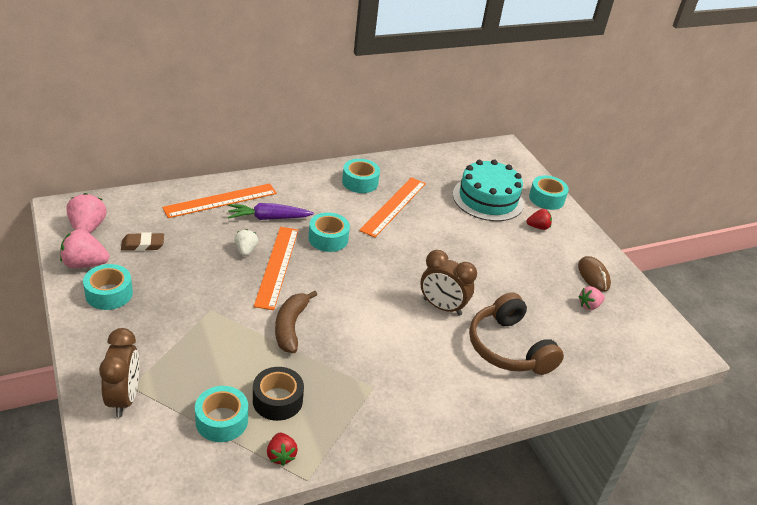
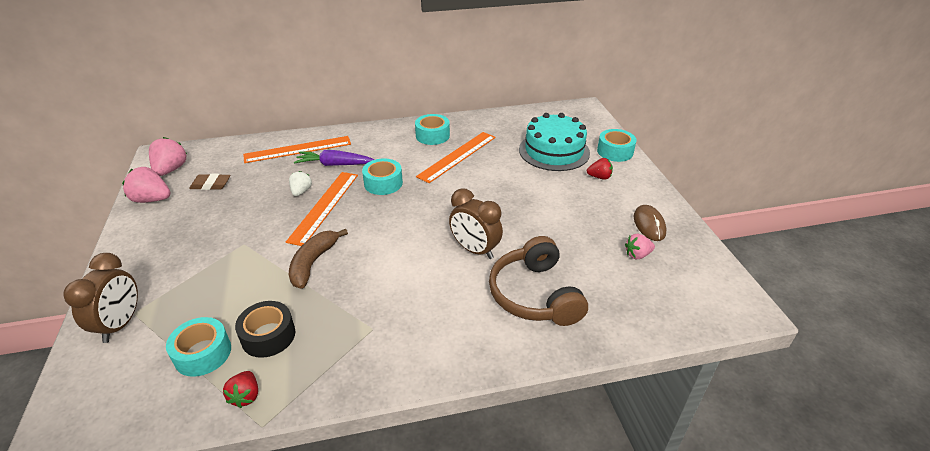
camera: 15 degrees right, 0 degrees up
turquoise tape [83,264,133,310] -> none

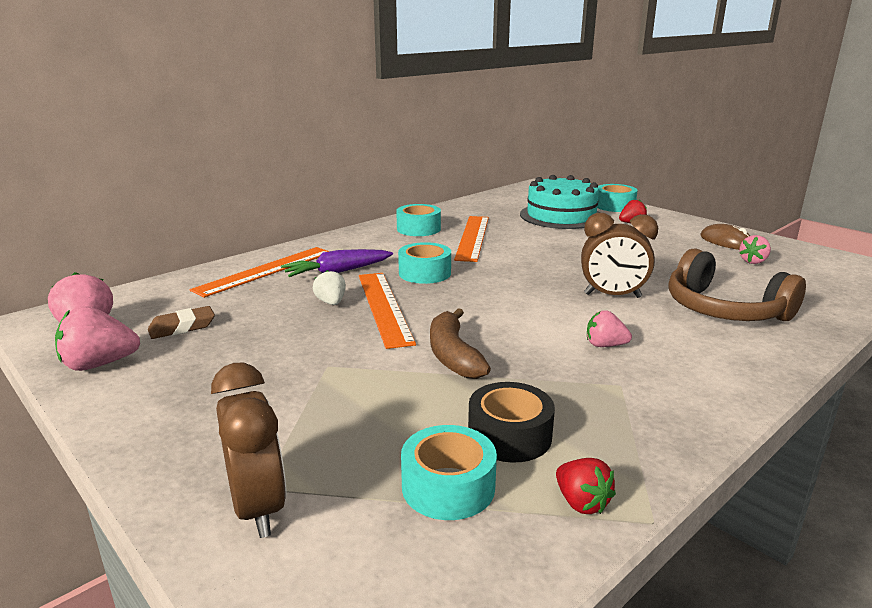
camera: 30 degrees left, 15 degrees down
none -> pink strawberry [587,310,632,347]

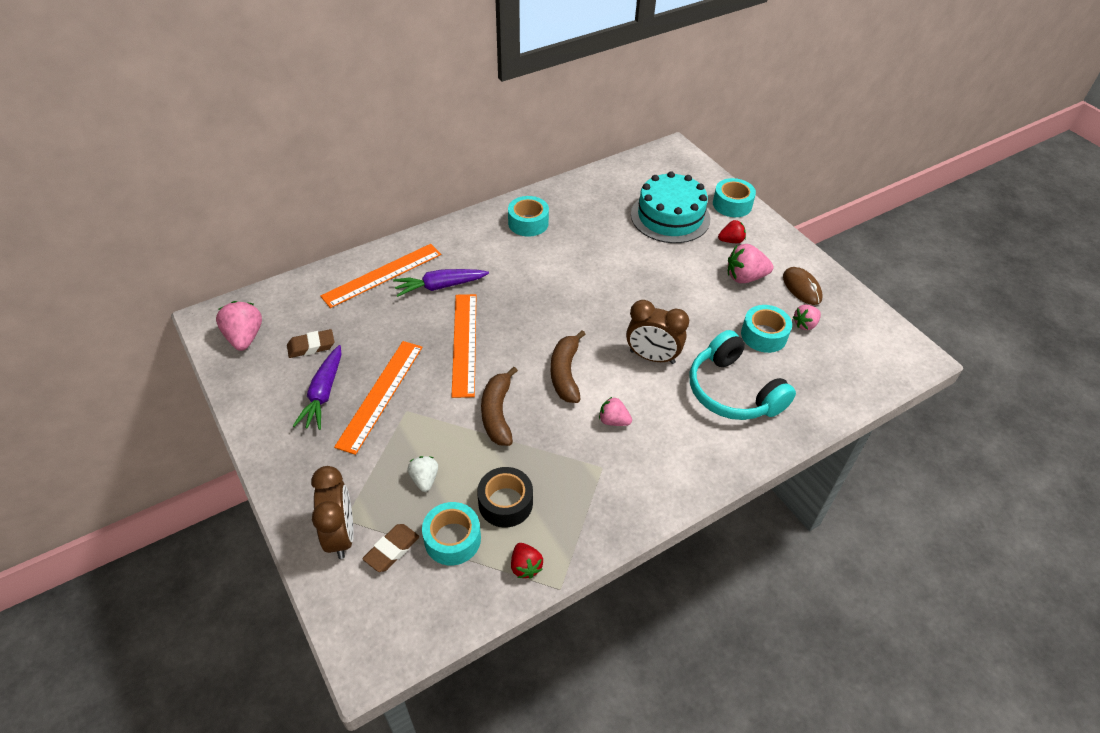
camera: 10 degrees right, 25 degrees up
pink strawberry [55,306,140,371] -> pink strawberry moved to [728,244,773,283]
white strawberry [313,270,346,305] -> white strawberry moved to [407,456,438,492]
turquoise tape [398,242,451,284] -> turquoise tape moved to [741,305,792,353]
orange ruler [454,216,489,262] -> orange ruler moved to [334,341,423,455]
brown headphones [668,248,806,321] -> turquoise headphones [690,330,796,420]
none -> purple carrot [293,345,342,430]
none -> brown eraser [362,524,419,572]
none -> brown banana [551,330,586,403]

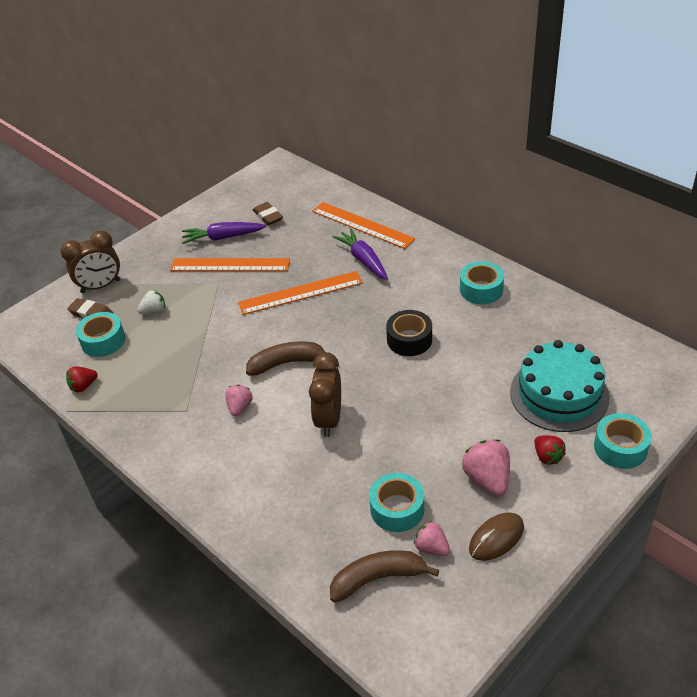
camera: 80 degrees right, 5 degrees down
pink strawberry [216,301,262,351] -> none
black tape [477,467,533,528] -> black tape moved to [386,310,432,356]
brown banana [481,367,518,446] -> brown banana moved to [330,550,439,603]
turquoise headphones [690,330,796,420] -> none

